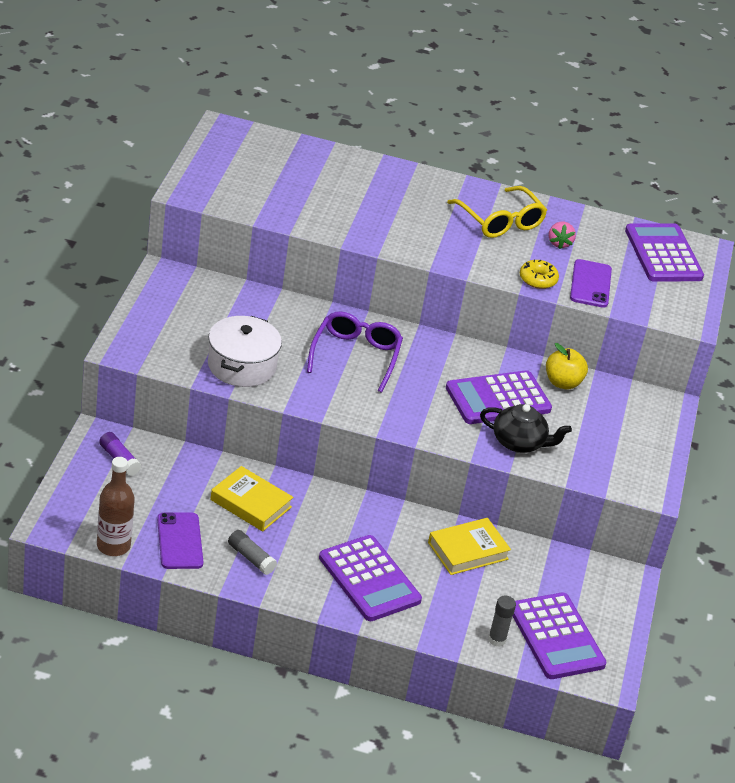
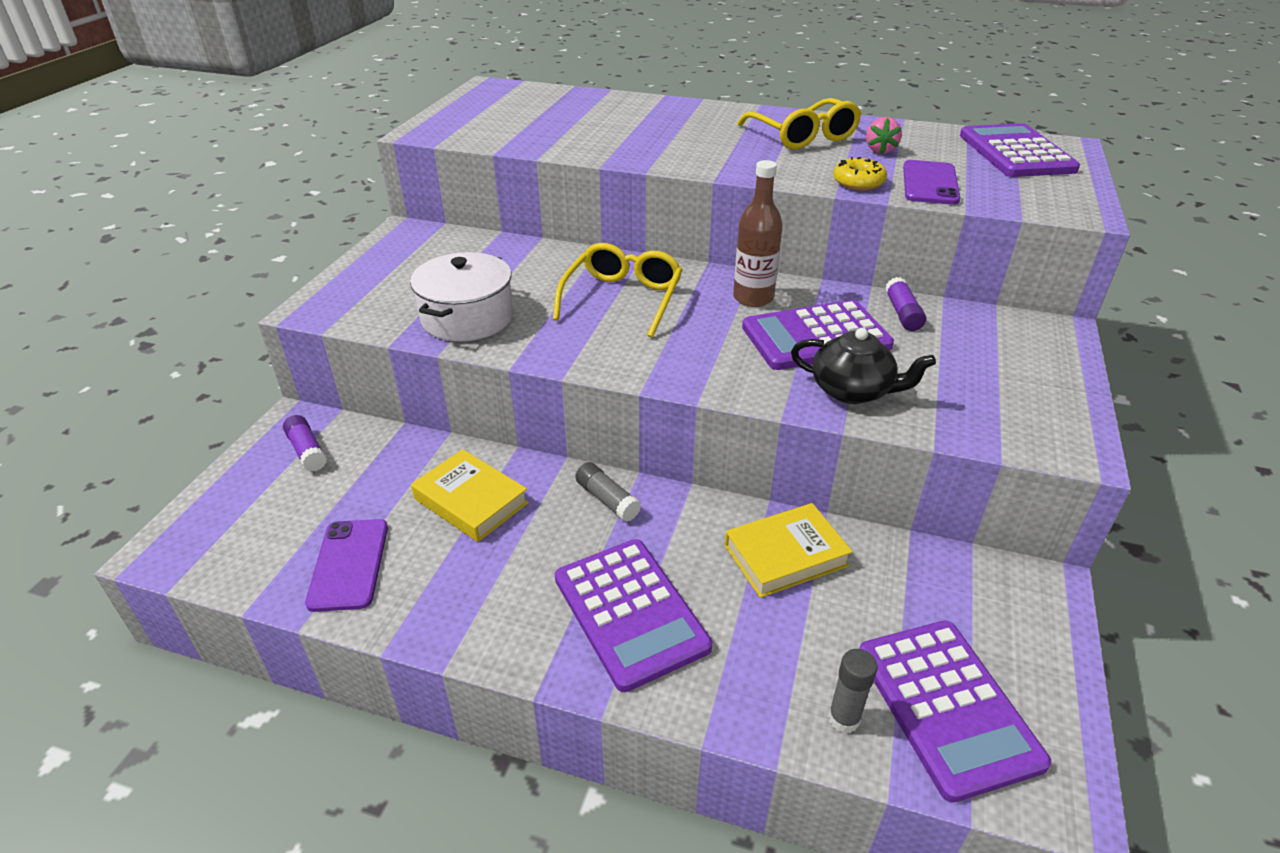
camera: 10 degrees right, 0 degrees up
brown bottle [97,457,135,556] -> brown bottle moved to [733,160,783,307]
grey glue stick [228,530,277,575] -> grey glue stick moved to [575,462,641,522]
purple glasses [307,311,403,392] -> yellow glasses [553,243,682,338]
yellow apple [546,343,588,389] -> purple glue stick [885,277,926,331]

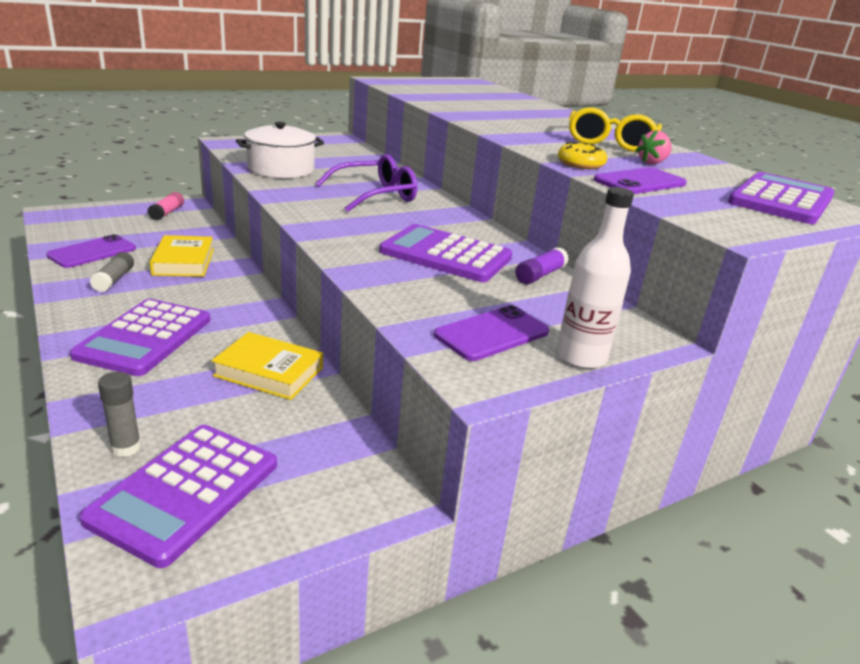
camera: 40 degrees right, 10 degrees down
purple glue stick [283,415,327,472] -> pink glue stick [148,192,184,220]
yellow glasses [553,243,682,338] -> purple glasses [315,154,417,212]
grey glue stick [575,462,641,522] -> grey glue stick moved to [90,252,134,292]
brown bottle [733,160,783,307] -> none
black teapot [791,328,936,404] -> none
none -> purple phone [434,305,549,361]
none -> white bottle [557,187,634,369]

